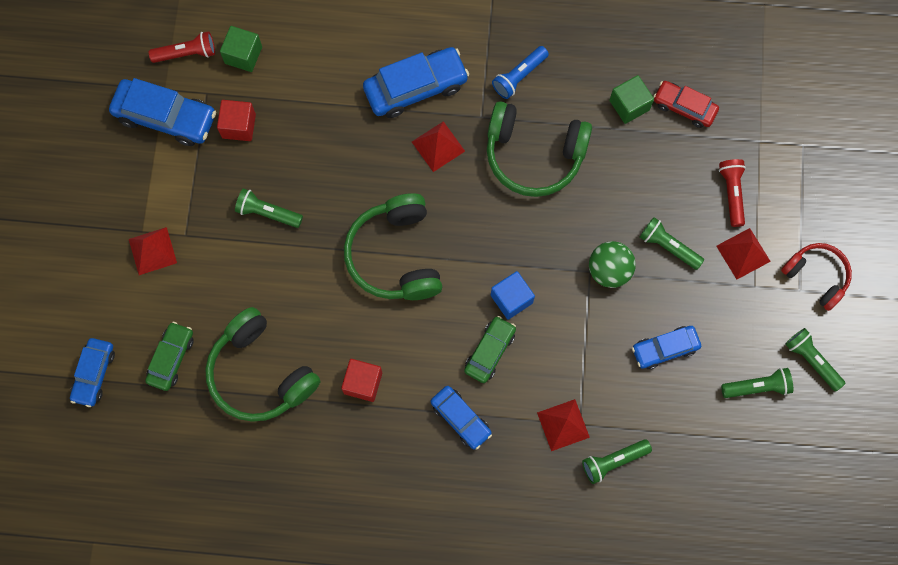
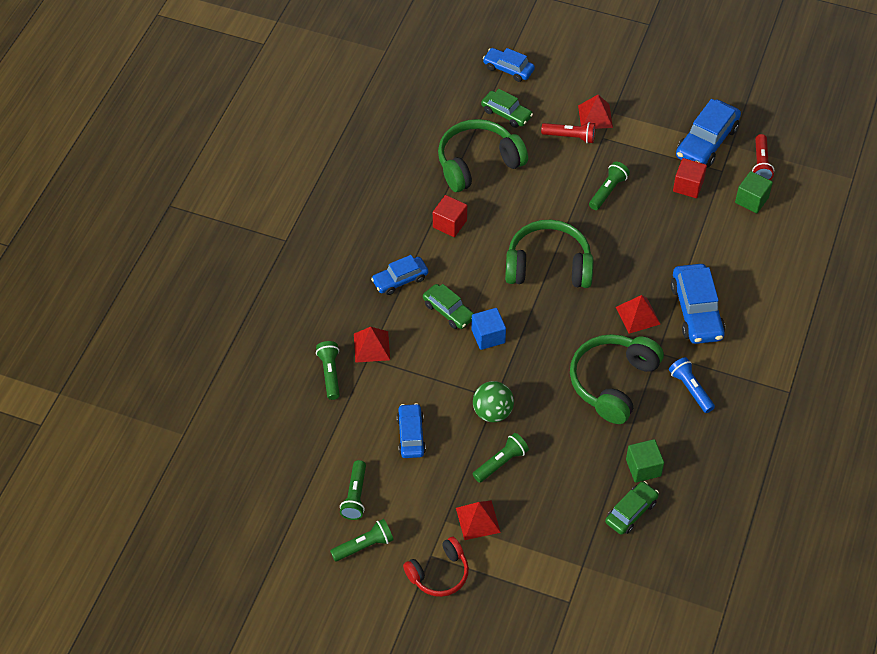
camera: 105 degrees right, 20 degrees down
red car [653,81,719,128] -> green car [605,481,659,535]
red flashlight [719,159,746,227] -> red flashlight moved to [541,122,595,144]

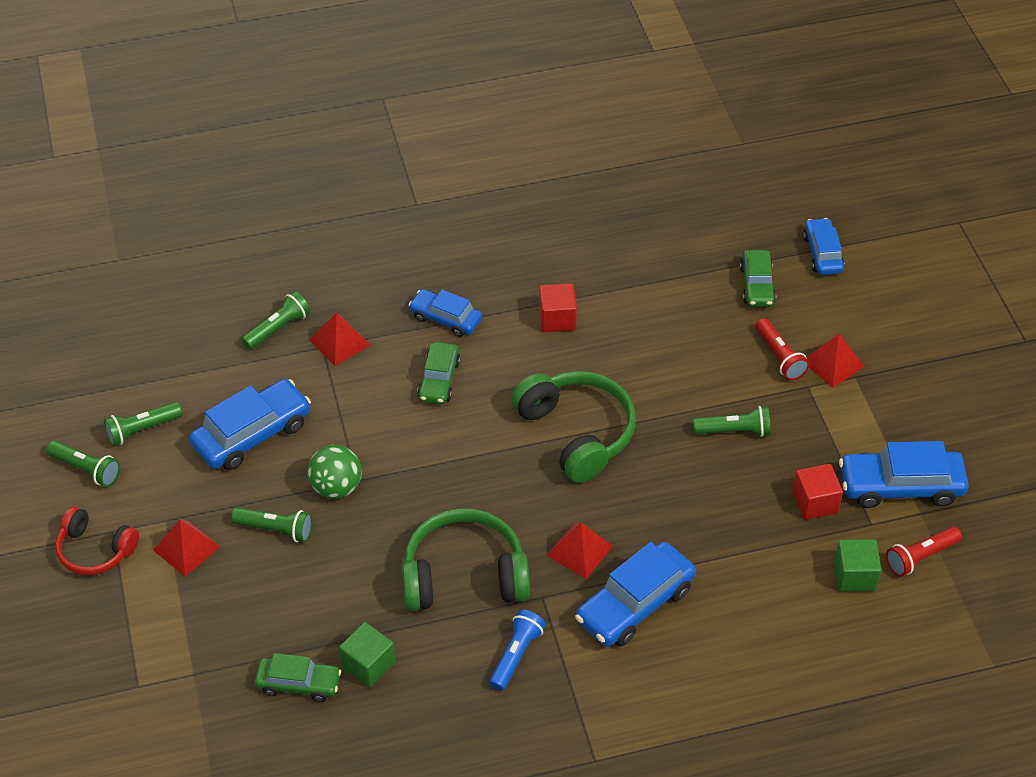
camera: 55 degrees right, 5 degrees down
blue car [397,403,426,458] -> blue car [189,379,311,470], size x1.61
green headphones [438,119,528,192] -> none
blue cube [471,308,506,350] -> none

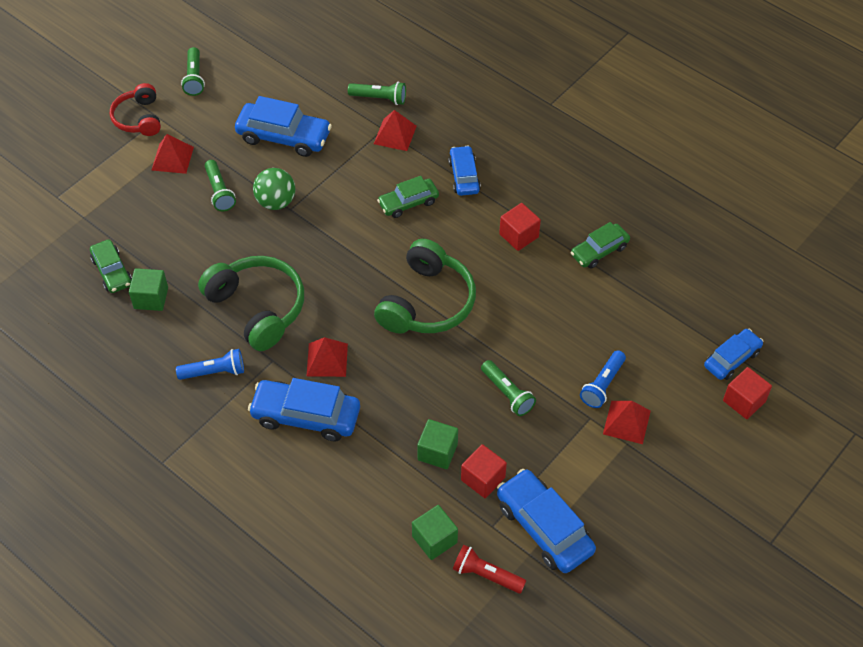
camera: 55 degrees right, 5 degrees up
green flashlight [104,402,183,446] -> none
green car [740,250,776,307] -> green car moved to [571,222,630,269]
red flashlight [756,318,809,380] -> blue flashlight [580,350,626,408]
none -> green cube [417,419,458,469]
none -> red cube [723,367,772,419]

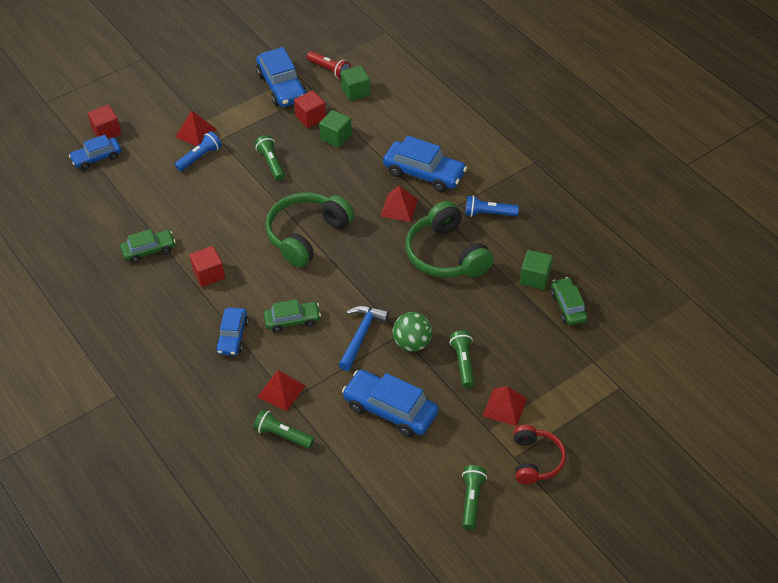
camera: 165 degrees left, 5 degrees down
none -> blue hammer [339,306,389,371]

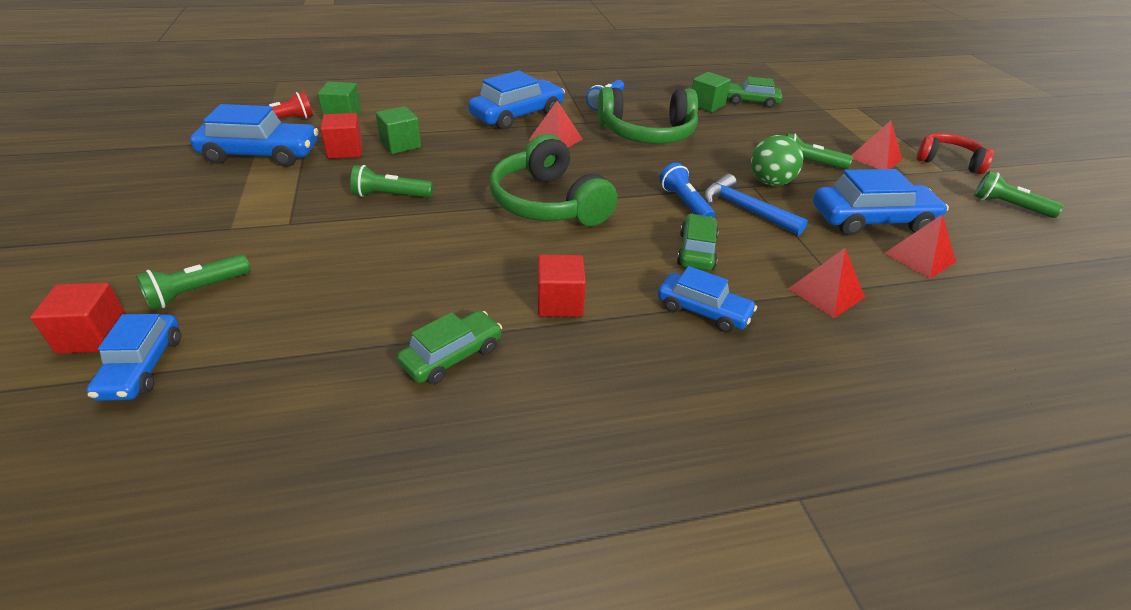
camera: 70 degrees left, 10 degrees down
green car [120,229,176,263] -> green car turned 45 degrees clockwise [397,311,502,385]
blue flashlight [175,131,222,171] -> blue flashlight moved to [659,163,715,218]
red pyramid [176,111,216,146] -> red pyramid moved to [884,214,956,279]
green flashlight [254,409,314,449] -> green flashlight moved to [136,254,251,310]
blue car [342,370,438,437] -> blue car turned 150 degrees counterclockwise [813,169,949,235]

